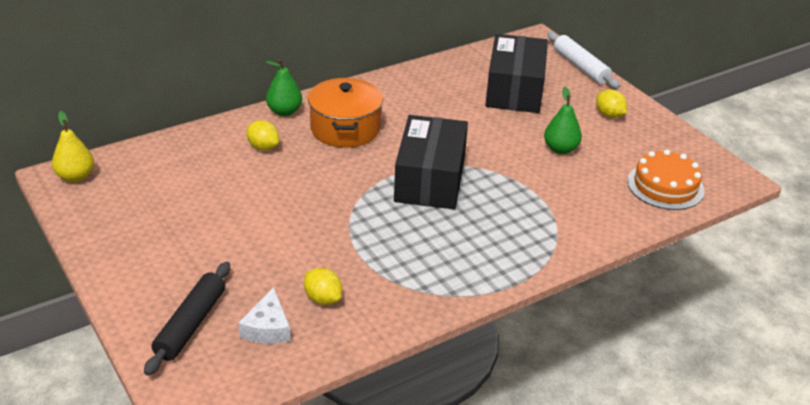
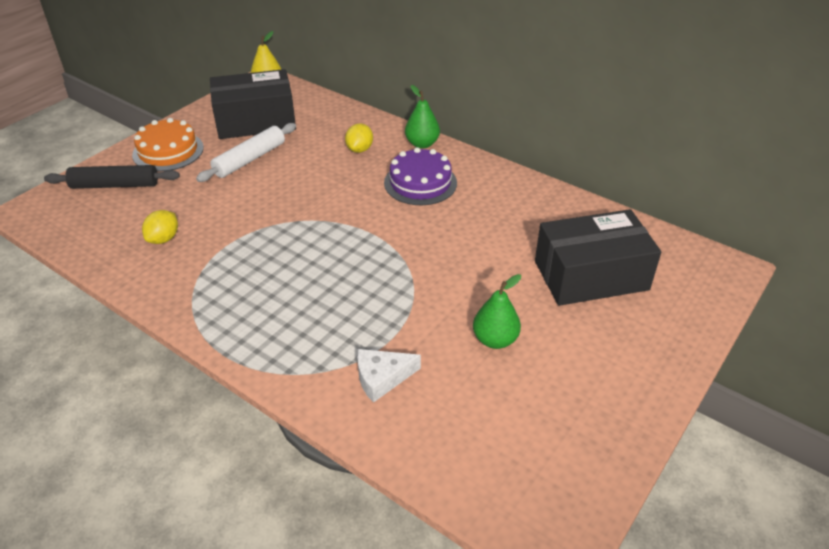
camera: 70 degrees right, 5 degrees up
white cheese [238,287,291,344] -> white cheese moved to [357,349,421,403]
orange pot [308,78,383,148] -> purple cake [384,147,457,205]
black box [394,115,468,209] -> black box moved to [210,69,296,139]
white rolling pin [547,32,620,89] -> white rolling pin moved to [196,123,296,182]
yellow lemon [596,89,627,118] -> none
orange cake [627,149,704,210] -> orange cake moved to [132,118,204,172]

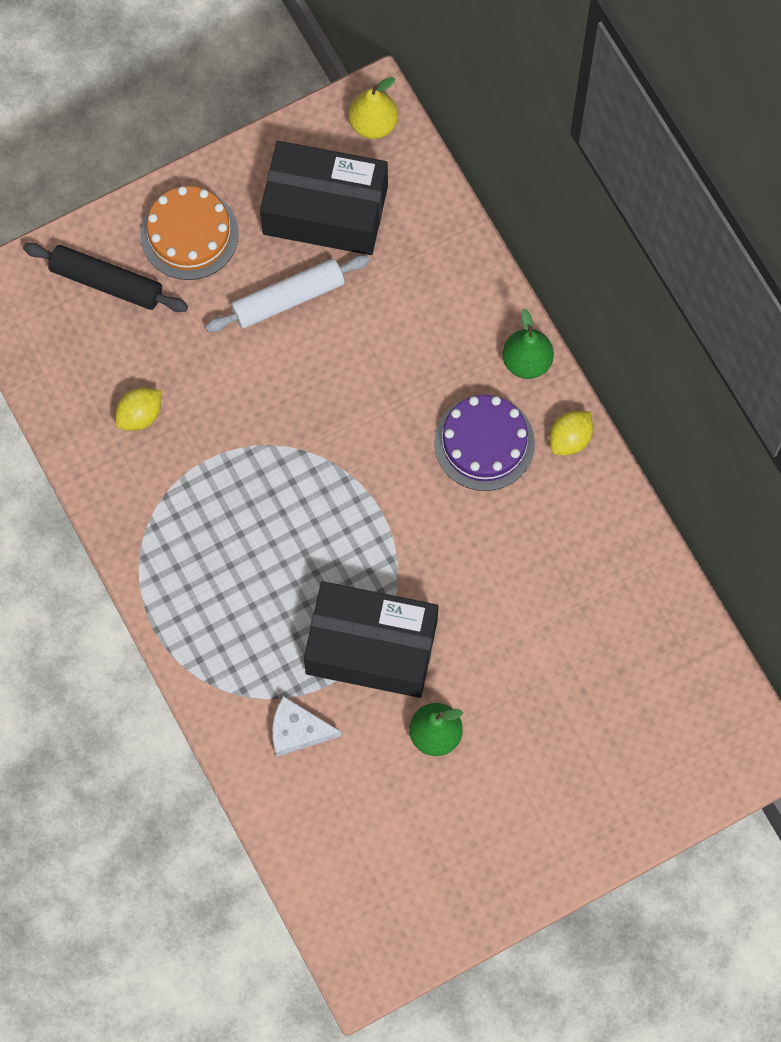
camera: 25 degrees right, 30 degrees up
yellow lemon [345,123,373,153] -> yellow lemon moved to [550,411,593,455]
black box [535,209,661,306] -> black box moved to [304,581,438,698]

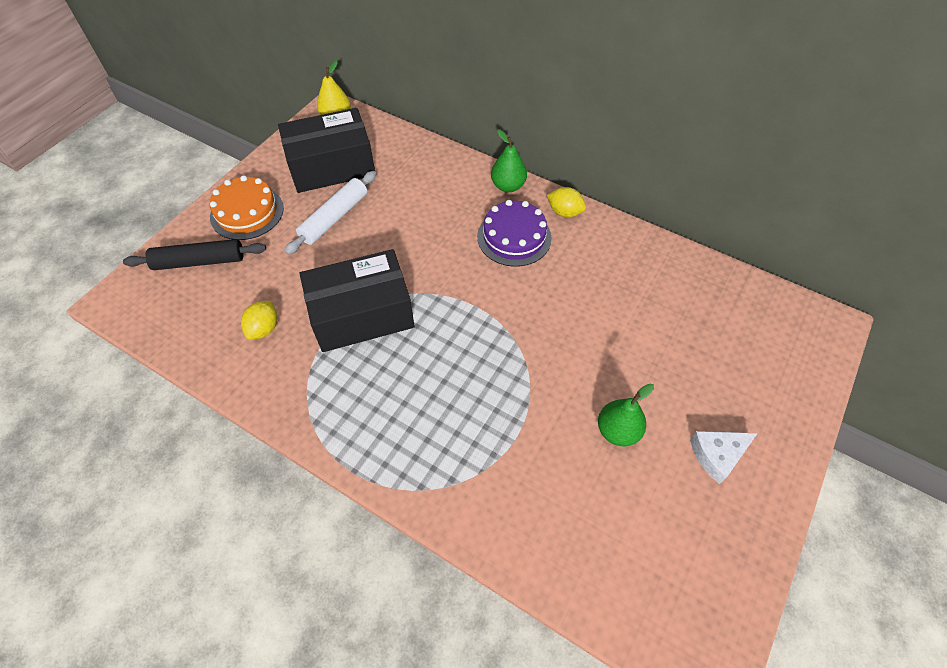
camera: 30 degrees left, 15 degrees down
white cheese [272,696,341,757] -> white cheese moved to [690,431,758,484]
black box [304,581,438,698] -> black box moved to [300,249,415,352]
yellow lemon [550,411,593,455] -> yellow lemon turned 75 degrees counterclockwise [547,187,586,217]

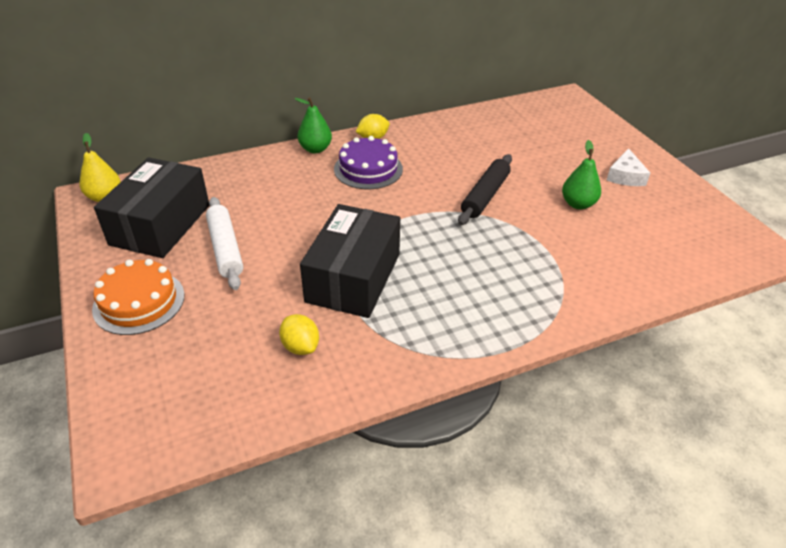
camera: 55 degrees left, 15 degrees down
black rolling pin [123,239,266,270] -> black rolling pin moved to [458,154,512,225]

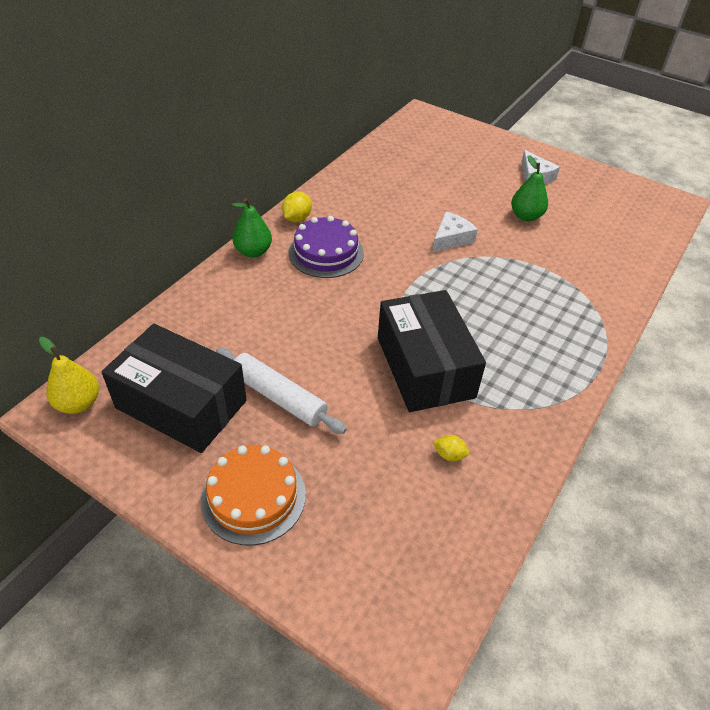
camera: 35 degrees left, 5 degrees up
black box [94,157,209,258] -> black box turned 45 degrees counterclockwise [101,324,247,453]
yellow lemon [279,314,319,355] -> yellow lemon [433,435,469,461], size x0.66
black rolling pin [458,154,512,225] -> white cheese [432,212,478,252]

